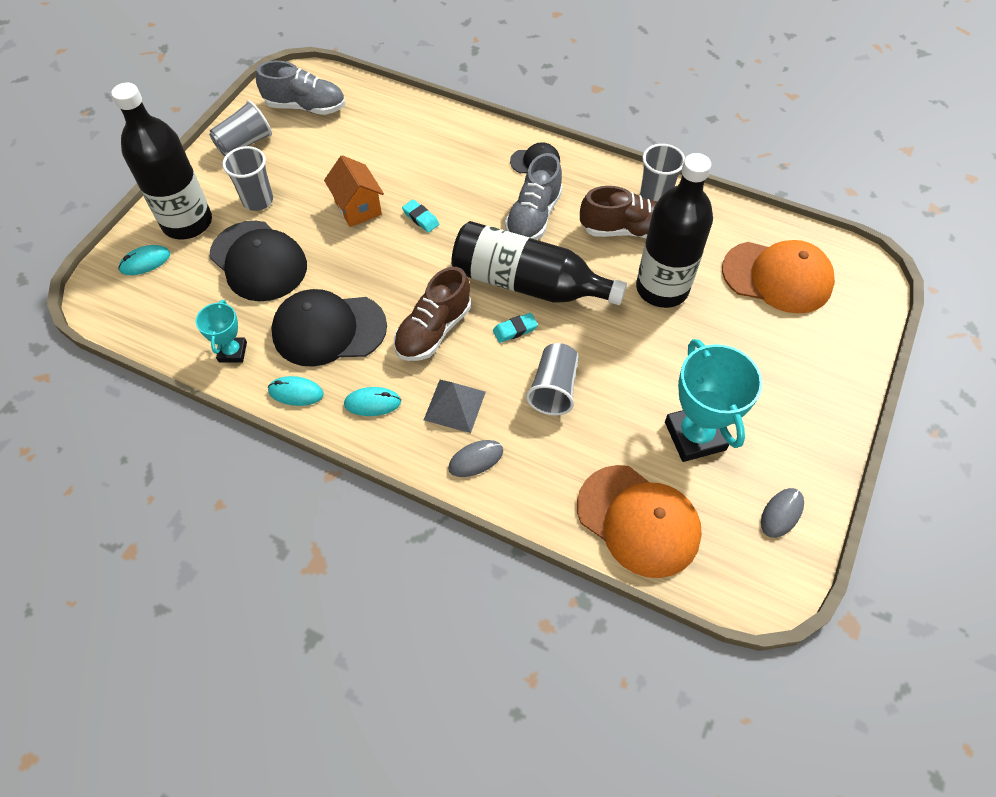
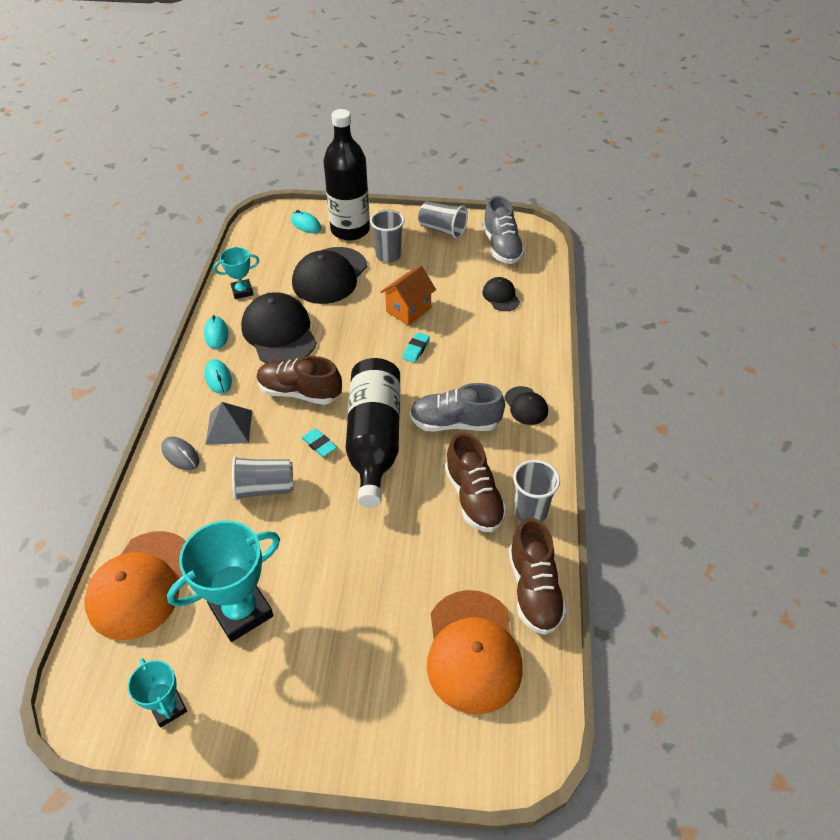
camera: 70 degrees right, 10 degrees down
black bottle [636,153,713,308] -> none
grey mouse [761,488,804,538] -> turquoise trophy [128,658,187,728]
none -> black cap [483,277,520,311]
none -> brown shoe [509,518,567,635]

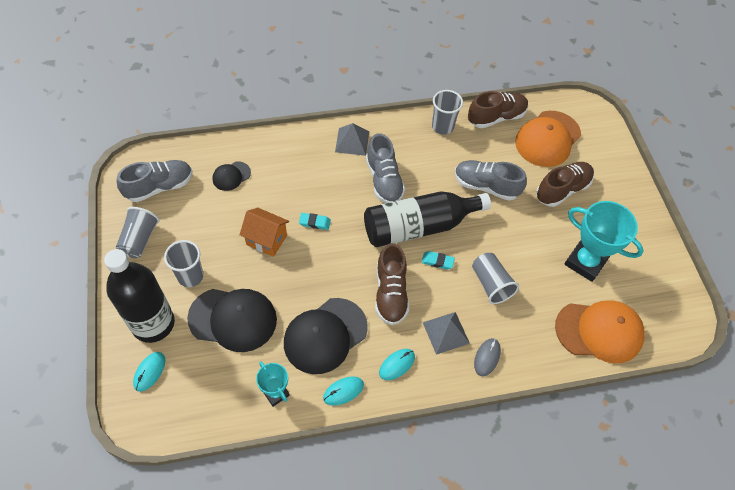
camera: 110 degrees left, 10 degrees up
turquoise trophy [128,658,187,728] -> none
turquoise eraser [301,428,337,457] -> turquoise eraser turned 75 degrees clockwise [422,251,455,269]
orange cap [427,590,523,715] -> orange cap turned 150 degrees clockwise [515,111,581,167]
brown shoe [445,432,507,532] -> brown shoe moved to [536,162,594,207]
black cap [504,386,548,425] -> grey pyramid [335,123,369,156]
none -> grey shoe [455,160,527,201]

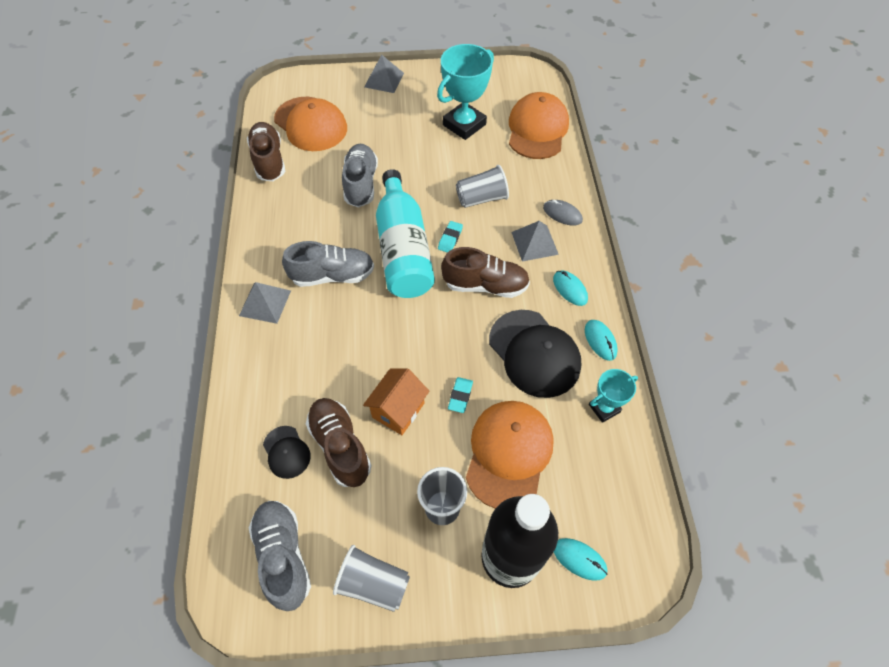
camera: 80 degrees left, 0 degrees up
black cap [187,289,277,352] -> orange cap [466,401,554,508]
turquoise eraser [299,213,331,230] -> turquoise eraser moved to [448,377,473,413]
black bottle [364,191,491,247] -> turquoise bottle [376,169,435,298]
grey cup [432,90,463,135] -> none
grey shoe [455,160,527,201] -> grey shoe turned 150 degrees clockwise [342,144,378,207]
brown shoe [536,162,594,207] -> brown shoe moved to [306,398,372,487]
none -> grey pyramid [364,55,404,93]

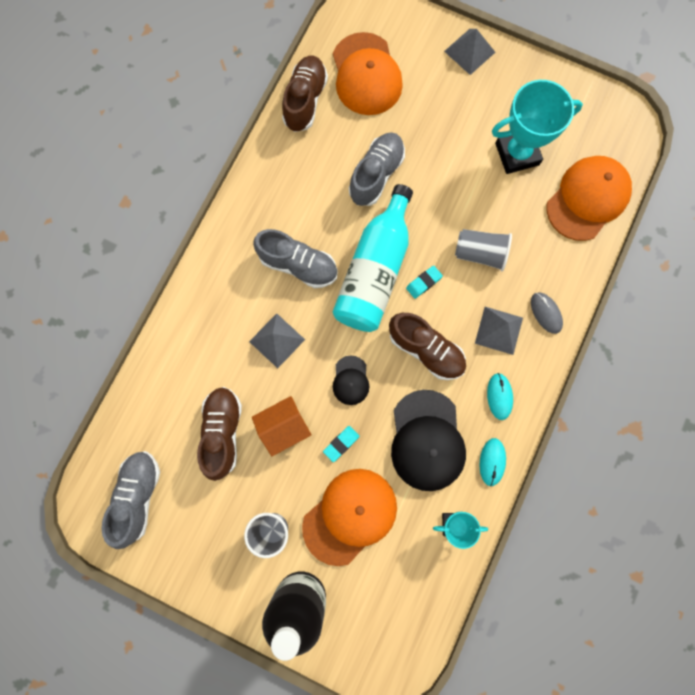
camera: 30 degrees right, 20 degrees up
grey pyramid [239,282,291,324] -> grey pyramid moved to [249,313,305,368]
black cap [263,426,311,479] -> black cap moved to [333,356,369,405]
grey cup [333,545,410,612] -> none
turquoise mouse [554,538,608,581] -> none

